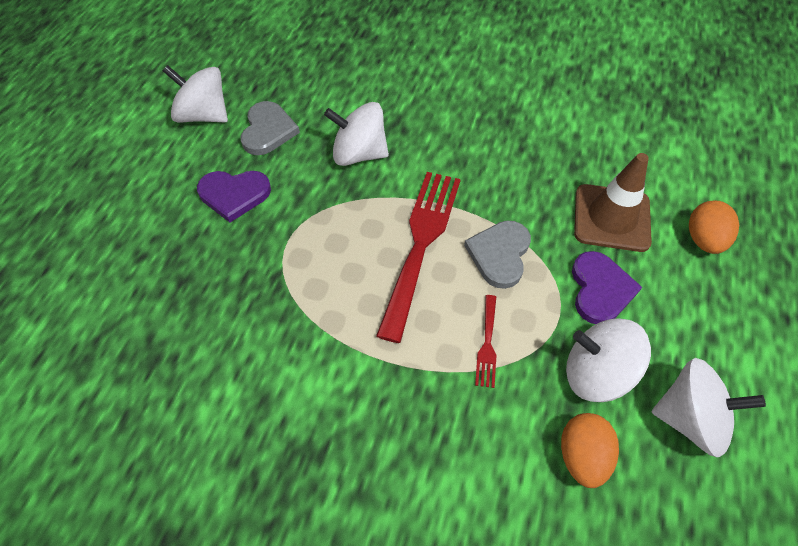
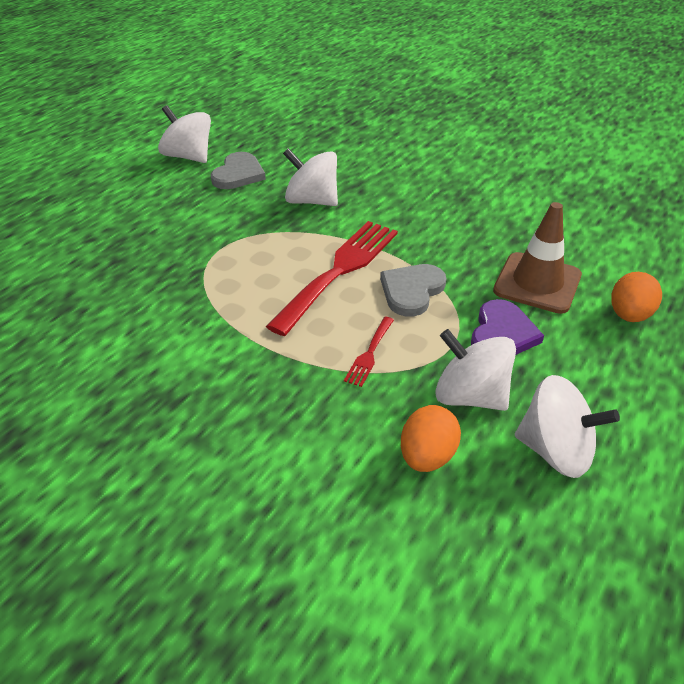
camera: 15 degrees right, 15 degrees down
purple heart [197,171,271,222] -> none

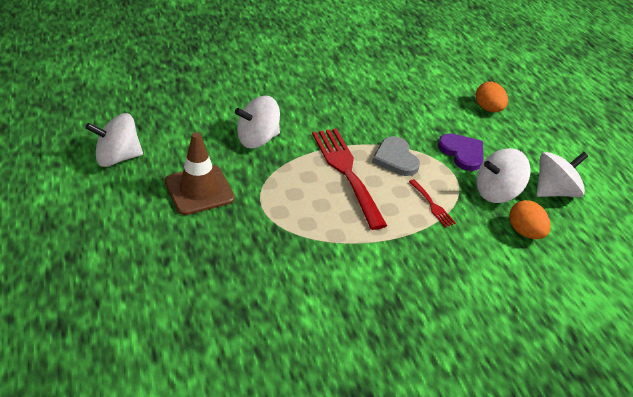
camera: 55 degrees left, 0 degrees up
grey heart [211,152,266,189] -> none
brown traffic cone [493,202,582,314] -> brown traffic cone moved to [165,132,235,215]

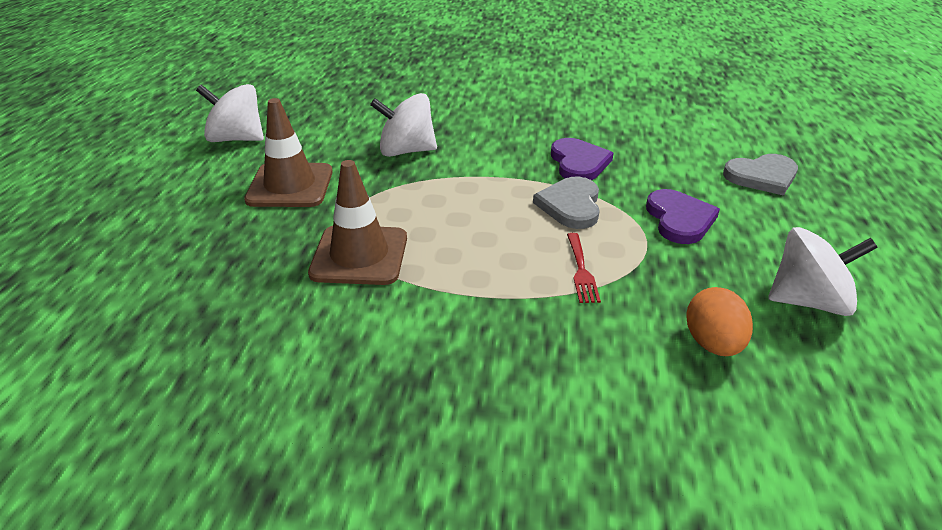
camera: 30 degrees right, 5 degrees down
red fork [312,128,387,230] -> none
orange egg [476,82,508,112] -> grey heart [723,154,798,196]
white spinning top [477,148,531,203] -> none
none -> brown traffic cone [308,160,407,285]
none -> purple heart [551,138,614,180]

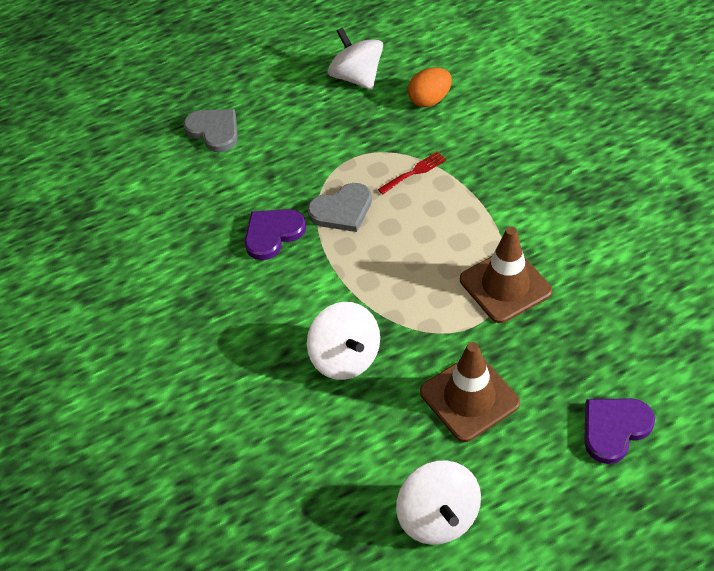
camera: 120 degrees left, 15 degrees up
purple heart [646,189,720,244] -> purple heart moved to [584,398,655,464]

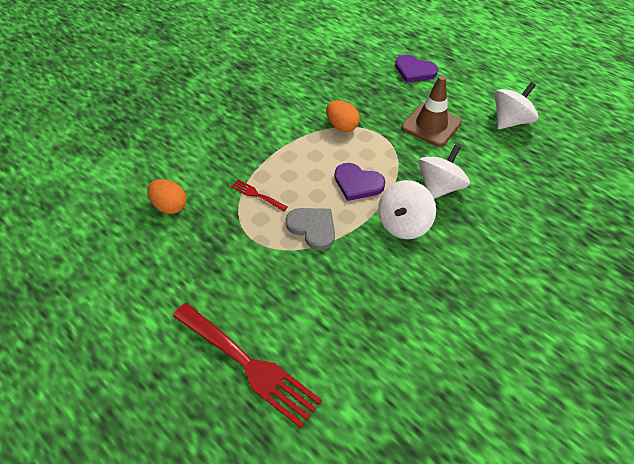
camera: 115 degrees left, 0 degrees up
grey heart [184,109,238,152] -> red fork [173,303,322,429]
purple heart [245,209,306,260] -> purple heart moved to [335,163,385,201]
white spinning top [328,27,383,90] -> white spinning top moved to [378,180,436,239]
brown traffic cone [460,226,552,323] -> orange egg [326,100,360,132]

